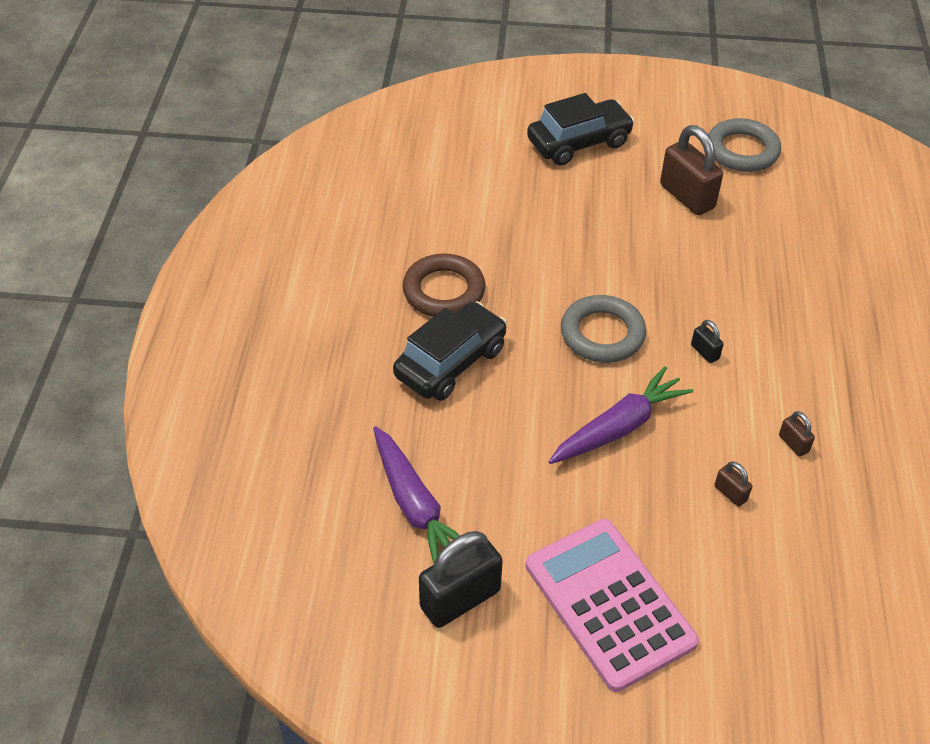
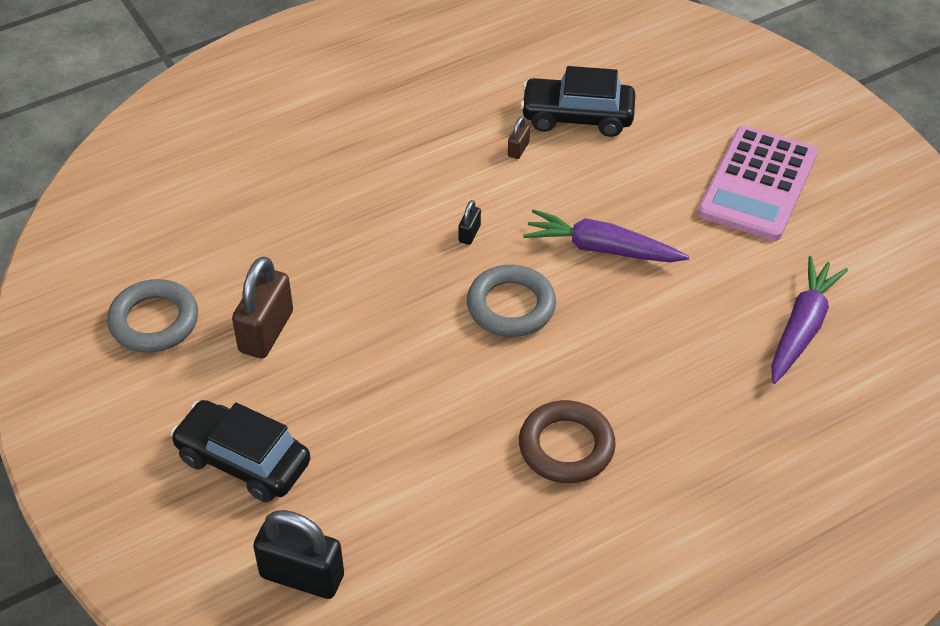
camera: 125 degrees left, 0 degrees up
black car [393,301,507,401] -> black car moved to [520,66,636,137]
black padlock [419,531,503,628] -> black padlock moved to [253,510,344,599]
brown padlock [715,461,752,507] -> none

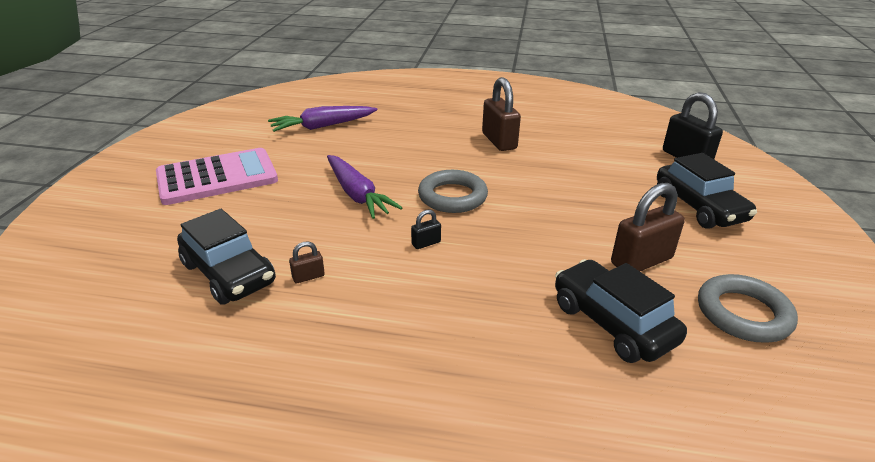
camera: 140 degrees left, 15 degrees down
brown ring [519,400,616,483] -> brown padlock [482,77,521,151]
none -> black car [555,259,687,363]

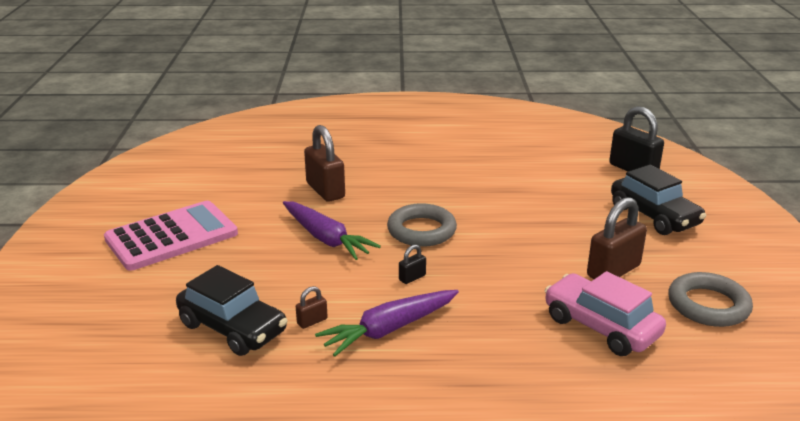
camera: 10 degrees left, 5 degrees down
purple carrot [268,106,377,132] -> purple carrot moved to [315,290,459,357]
brown padlock [482,77,521,151] -> brown padlock moved to [304,125,345,202]
black car [555,259,687,363] -> pink car [544,271,666,356]

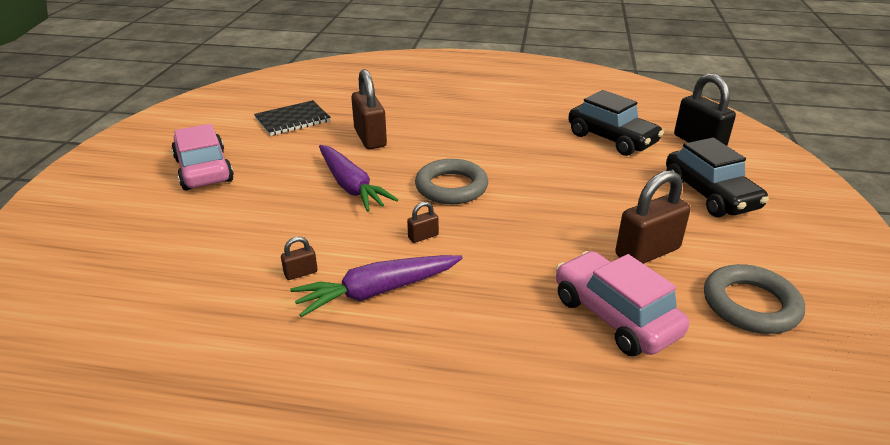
camera: 10 degrees right, 5 degrees up
pink calculator [104,201,238,271] -> pink car [171,124,234,190]
black car [176,265,287,356] -> black car moved to [568,90,664,156]
black padlock [399,244,426,284] -> brown padlock [407,201,439,243]
none -> black notebook [254,100,331,136]

